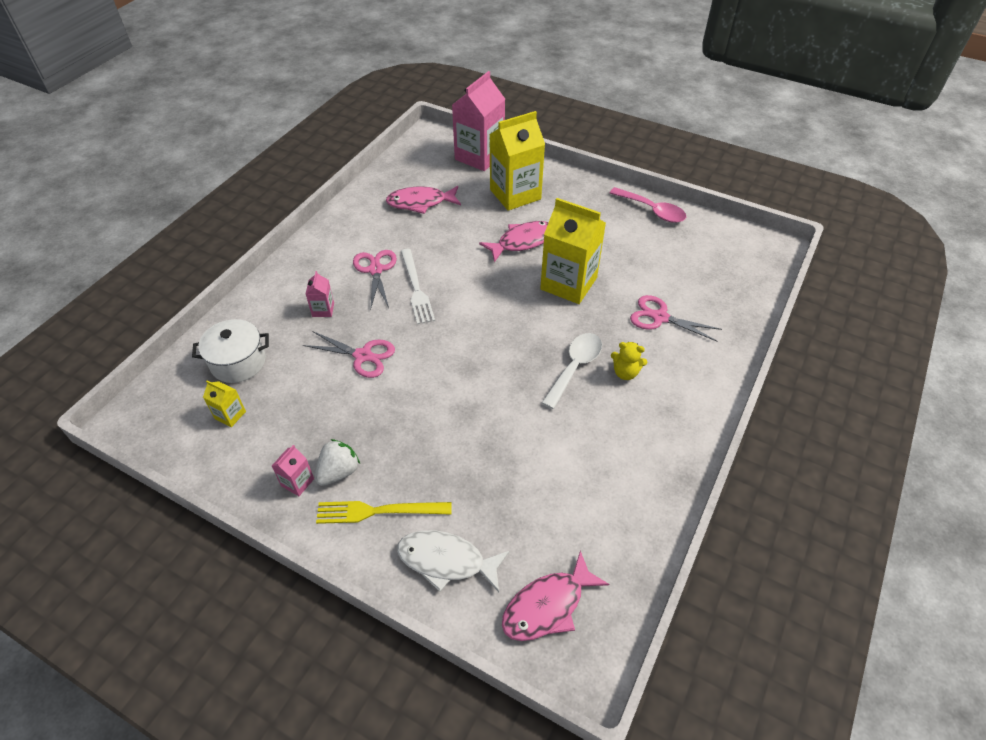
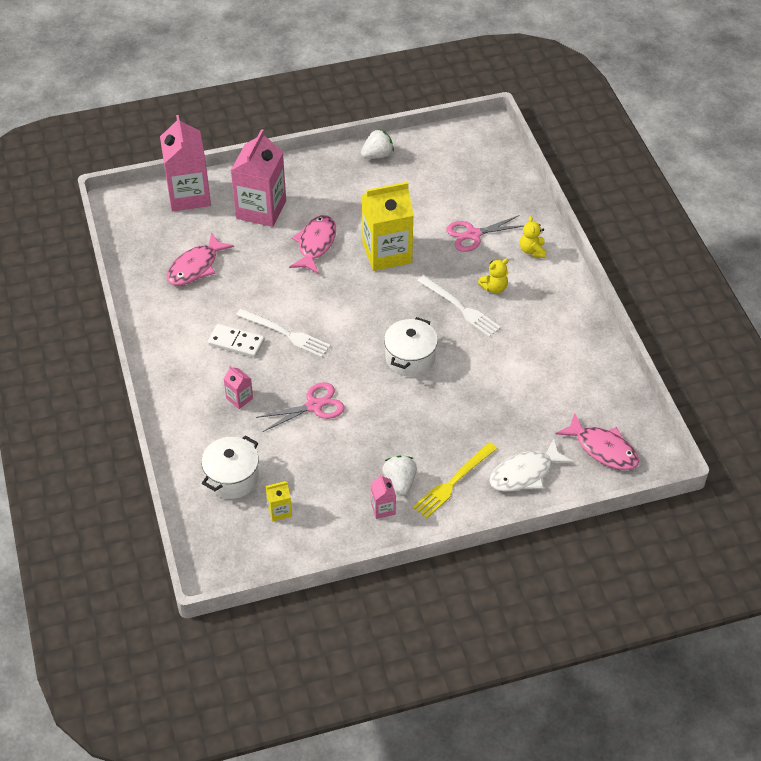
camera: 45 degrees left, 0 degrees up
pink scissors [353,250,397,310] -> white domino [208,324,265,358]
yellow carton [489,111,545,211] -> pink carton [231,129,286,227]
pink fish [502,550,610,641] -> pink fish turned 60 degrees counterclockwise [556,413,639,470]
white spoon [542,333,602,409] -> white fork [417,275,501,337]
pink spoon [610,187,686,223] -> white strawberry [361,129,394,159]
none -> white pot [384,317,438,377]
none -> yellow teddy bear [520,216,546,258]

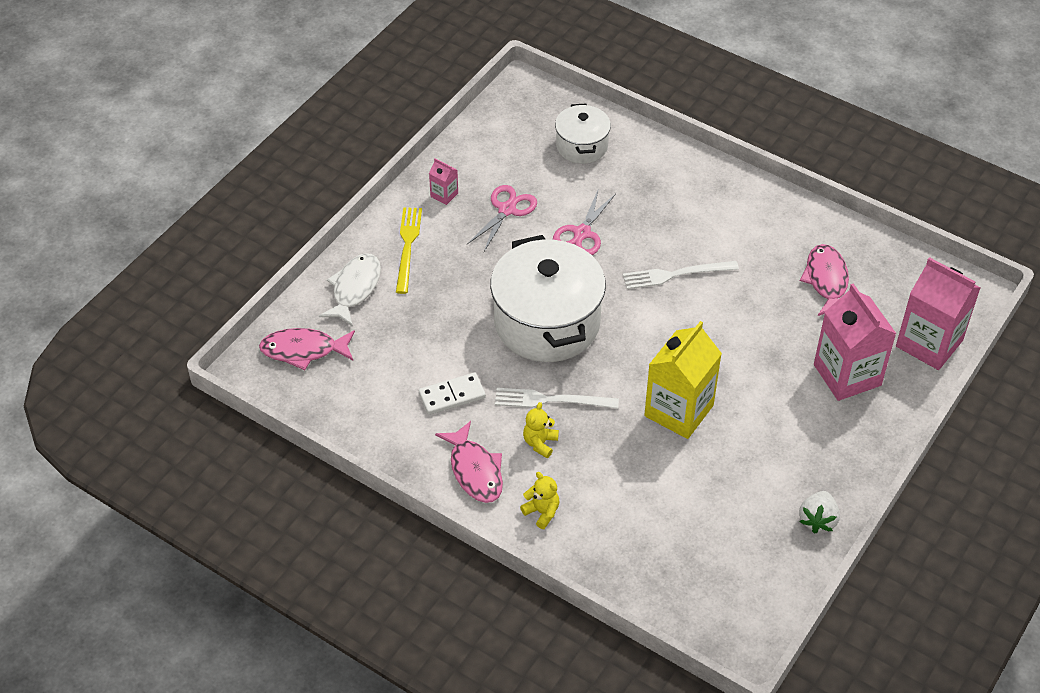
camera: 140 degrees right, 0 degrees up
white domino [208,324,265,358] -> white domino moved to [419,372,486,415]
pink carton [224,366,253,409] -> none
yellow carton [265,481,292,521] -> none
pink fish [289,215,336,274] -> pink fish moved to [435,421,503,503]
white strawberry [382,455,417,496] -> none
white pot [384,317,438,377] -> white pot [490,235,606,362], size x1.87
pink scissors [446,215,524,252] -> pink scissors moved to [467,185,537,252]

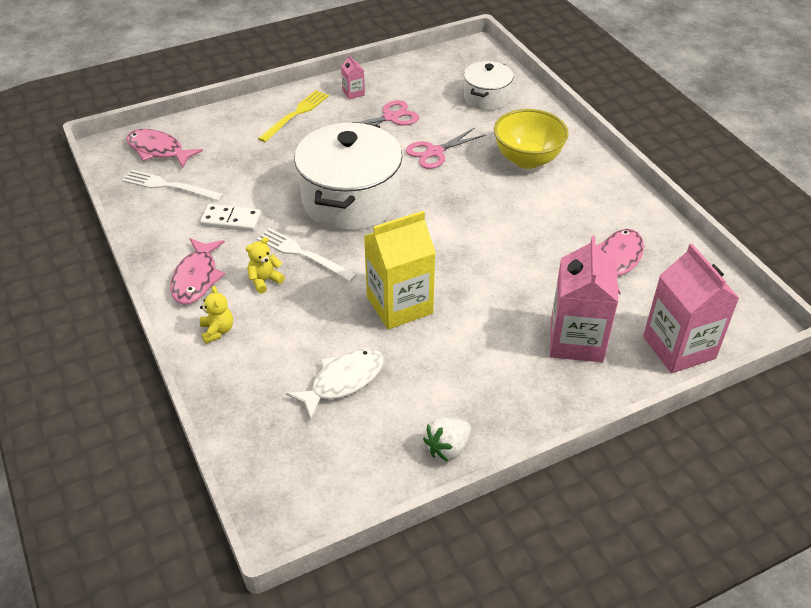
camera: 30 degrees right, 5 degrees down
white fish [319,253,381,327] -> white fish moved to [286,348,384,420]
white fork [623,261,739,289] -> white fork moved to [122,170,224,201]
none -> yellow bowl [494,109,569,169]

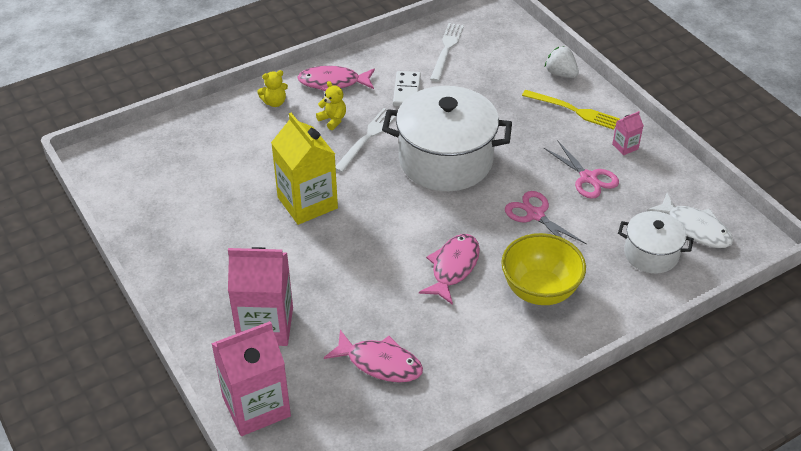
camera: 85 degrees right, 0 degrees up
pink fish [126,129,203,168] -> pink fish moved to [419,234,480,305]
white fish [286,348,384,420] -> white fish moved to [647,193,733,248]
white strawberry [423,417,471,462] -> white strawberry moved to [545,46,579,78]

